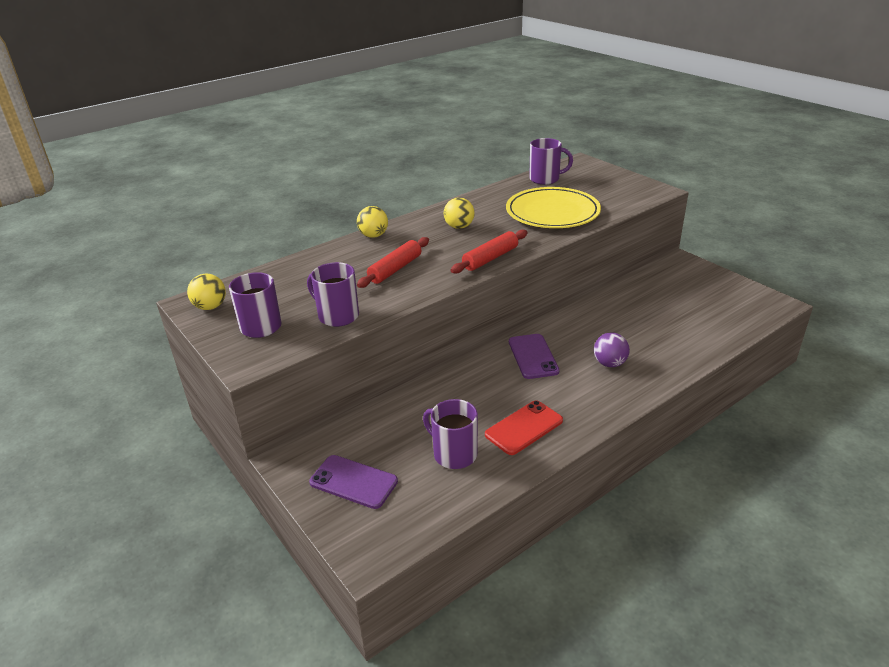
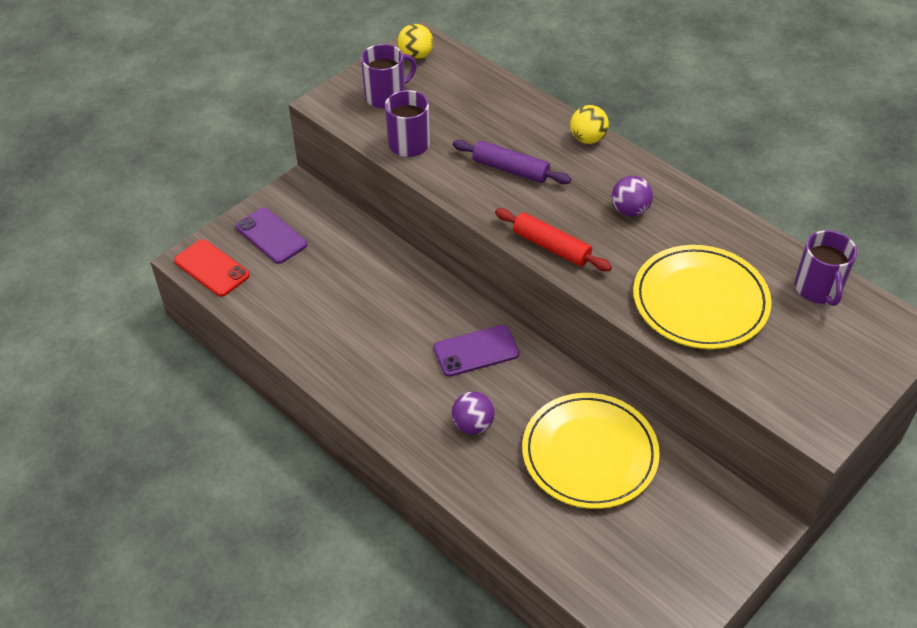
camera: 80 degrees right, 15 degrees up
purple phone [309,455,398,509] -> purple phone turned 60 degrees counterclockwise [236,207,307,264]
red rolling pin [357,237,429,288] -> purple rolling pin [453,140,571,184]
purple mug [423,399,478,469] -> none
yellow ball [444,197,475,229] -> purple ball [612,176,653,217]
red phone [485,400,563,455] -> red phone moved to [174,239,250,297]
none -> yellow plate [522,393,660,509]

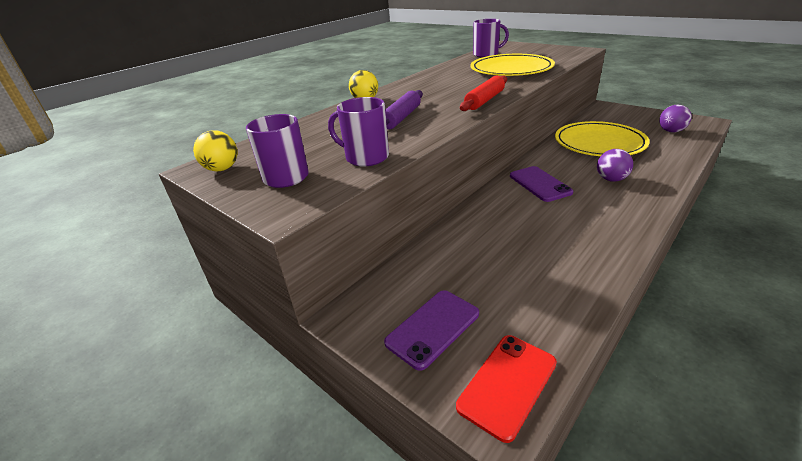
camera: 90 degrees left, 15 degrees down
purple ball [612,176,653,217] -> purple ball moved to [659,105,692,132]

